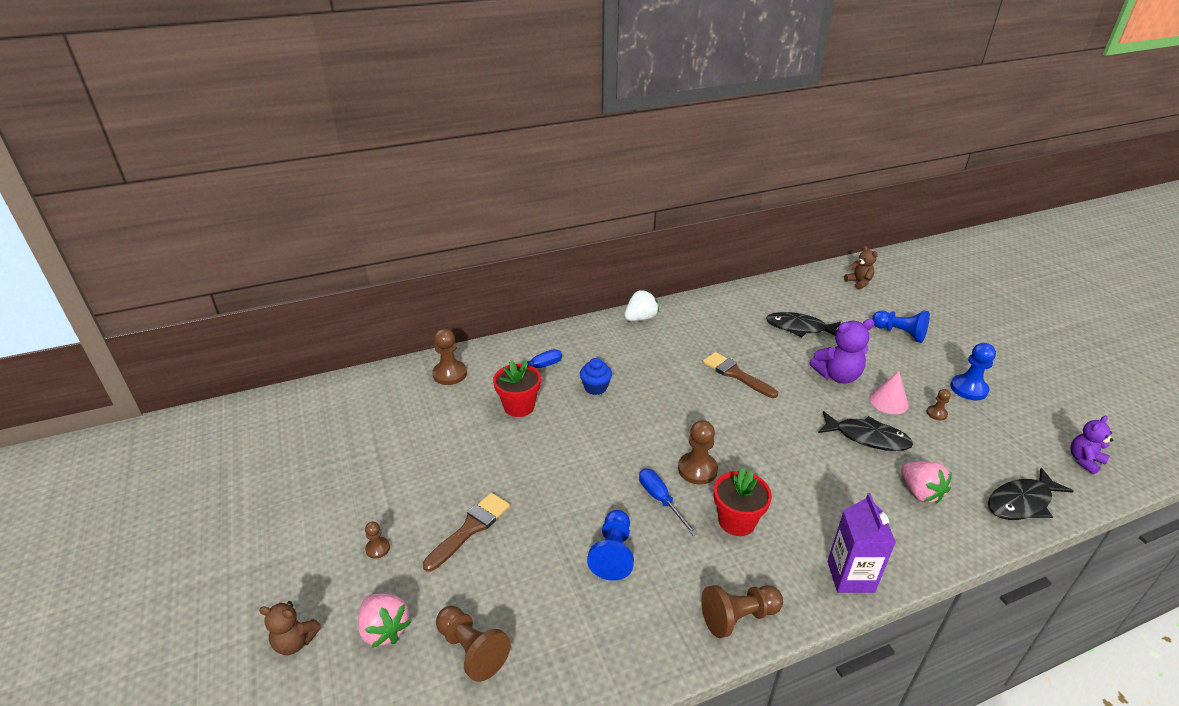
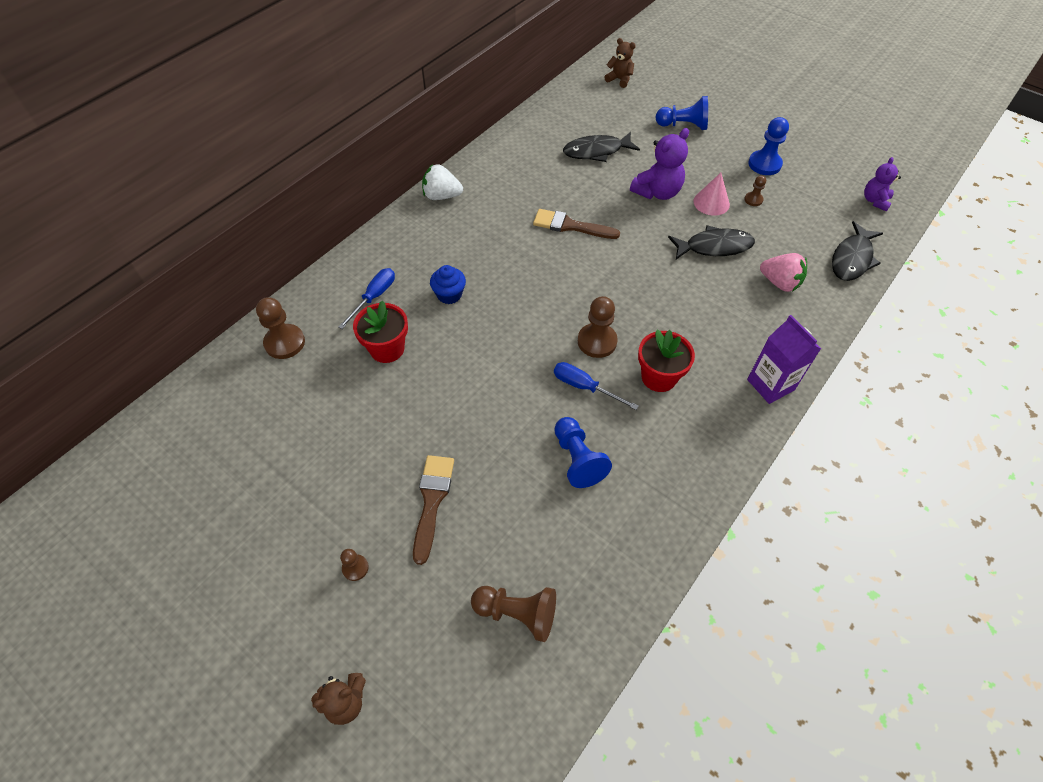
camera: 30 degrees left, 20 degrees up
pink strawberry [358,593,411,648] -> none
white strawberry [624,290,659,321] -> white strawberry turned 105 degrees counterclockwise [422,164,463,200]
brown pawn [701,585,783,638] -> none

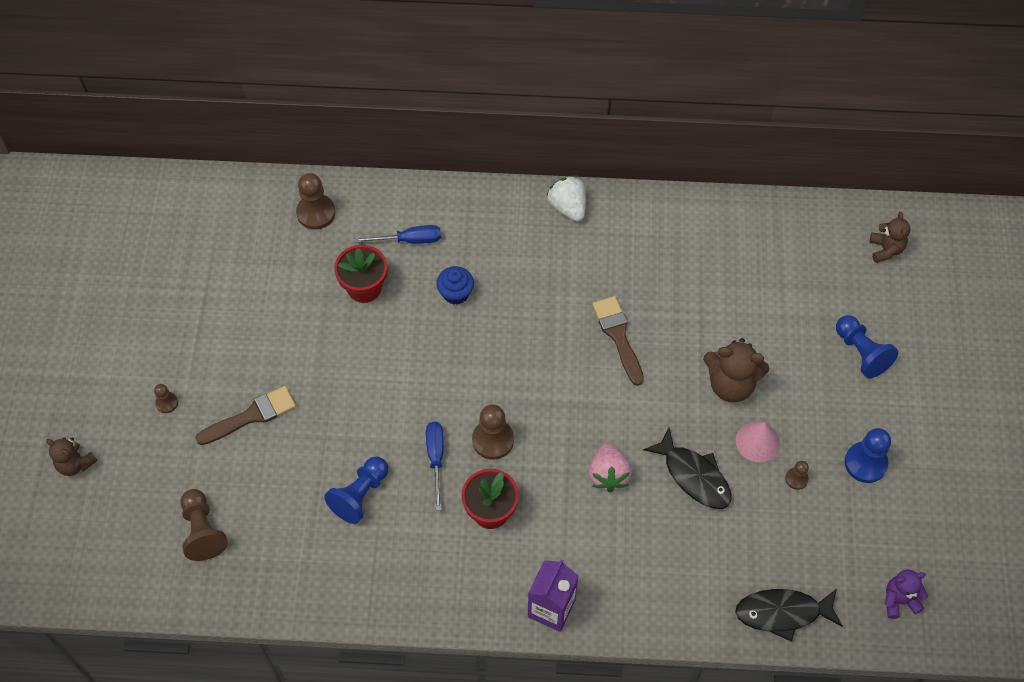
camera: 55 degrees right, 5 degrees up
black fish [563,132,640,162] -> none
purple teddy bear [630,128,689,200] -> brown teddy bear [703,338,769,402]
pink strawberry [760,253,807,292] -> pink strawberry moved to [588,443,632,492]

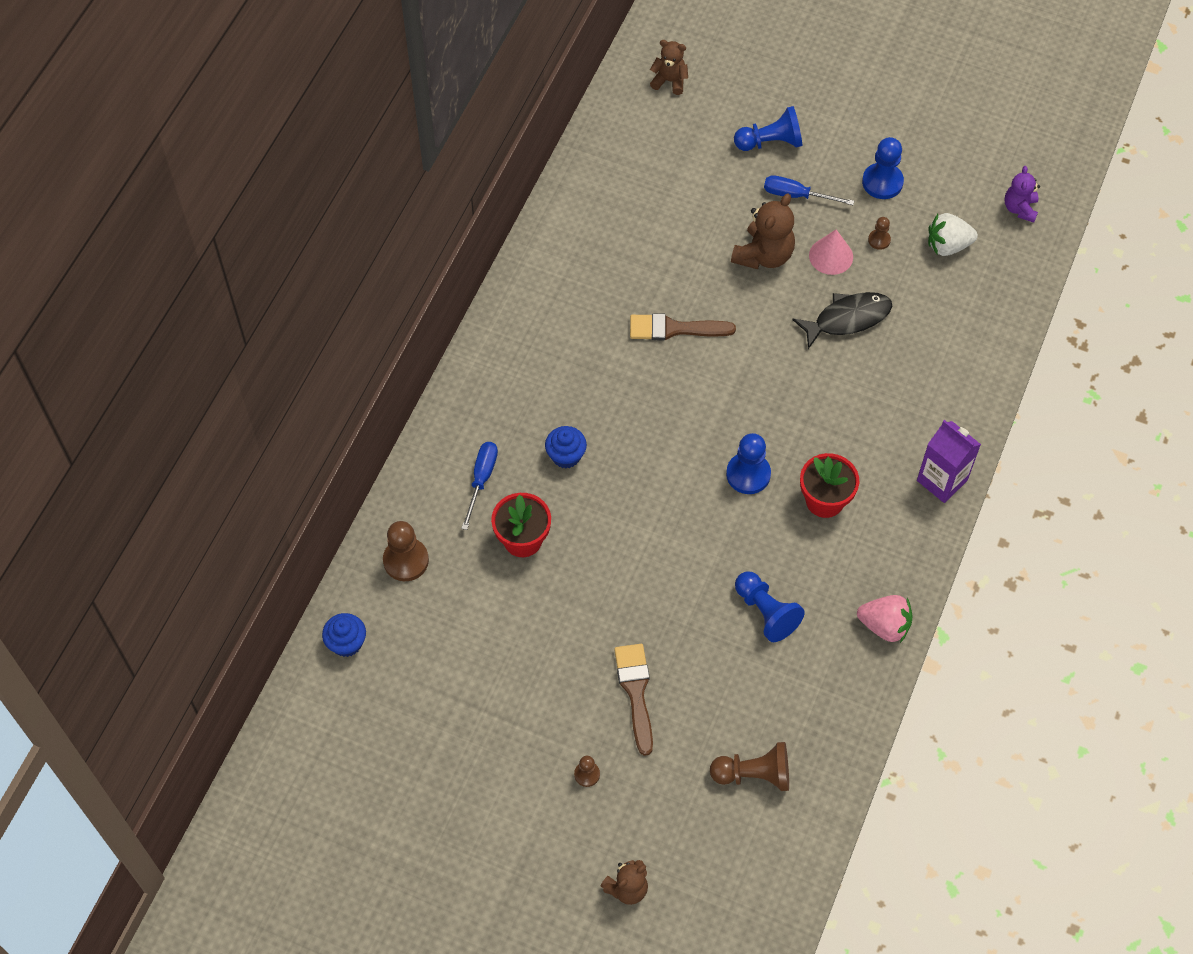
camera: 70 degrees left, 0 degrees up
blue screwdriver [426,422,444,511] -> blue screwdriver moved to [764,175,854,205]
brown pawn [472,404,514,460] -> blue pawn [726,433,771,494]
white strawberry [546,175,586,221] -> white strawberry moved to [928,213,978,256]
pink strawberry [588,443,632,492] -> pink strawberry moved to [857,595,912,643]
black fish [735,589,843,642] -> none
none -> blue cupcake [322,613,366,657]

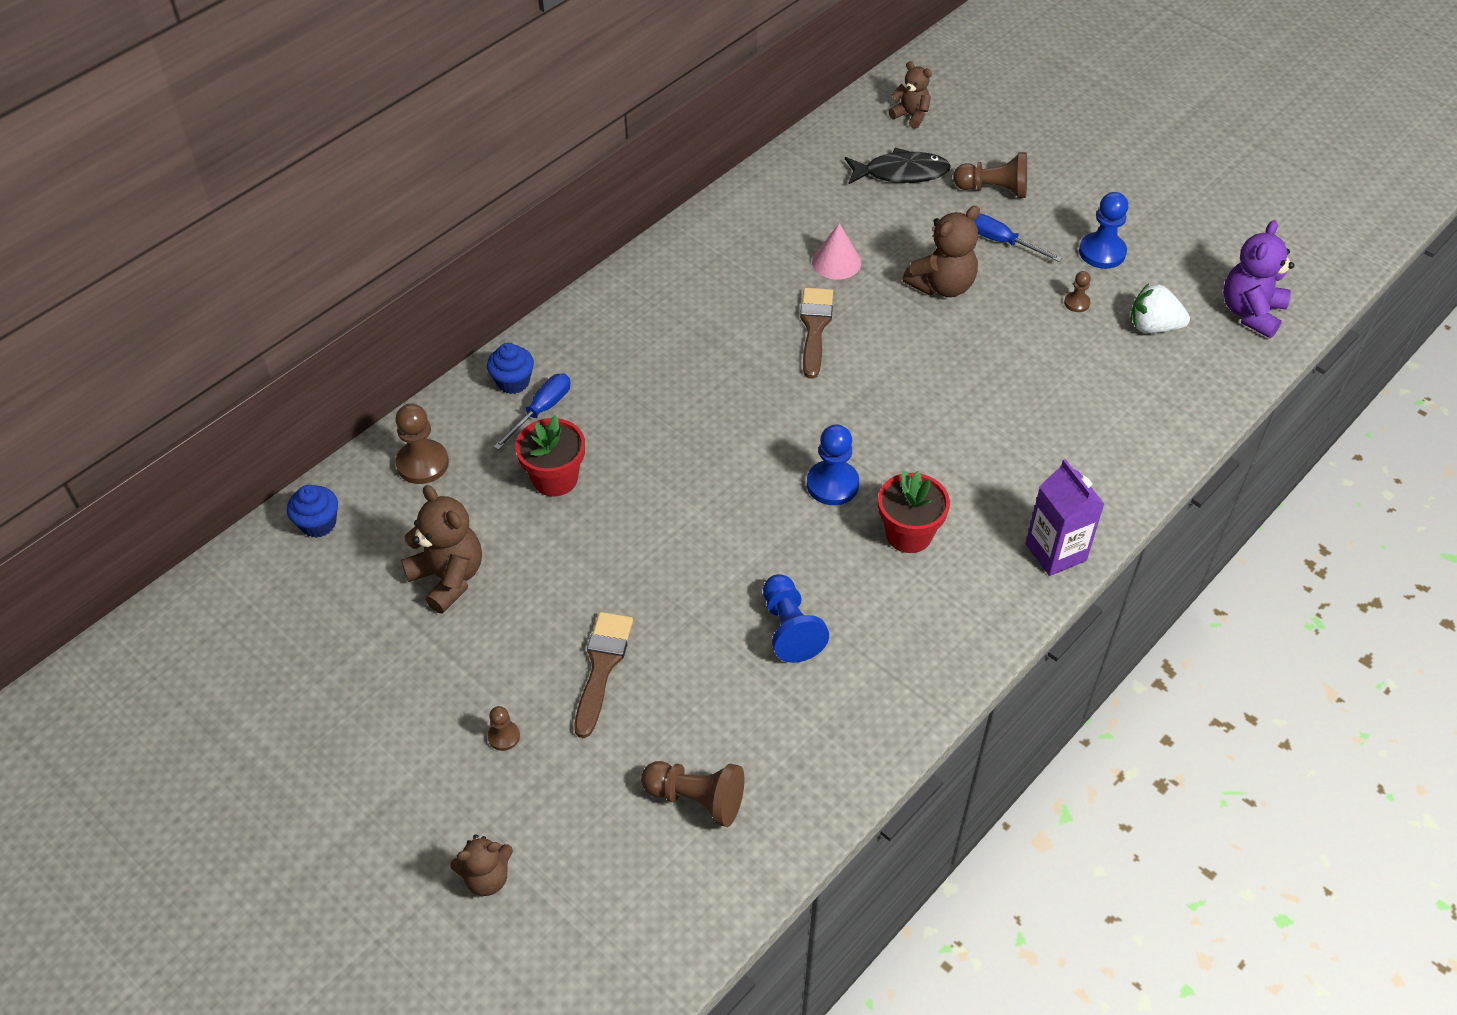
camera: 20 degrees right, 10 degrees down
blue cupcake [545,426,587,468] -> blue cupcake moved to [487,343,534,394]
brown brush [630,313,736,340] -> brown brush turned 75 degrees clockwise [800,288,833,379]
blue pawn [734,106,802,151] -> brown pawn [953,152,1027,198]
black fish [792,292,892,349] -> black fish moved to [845,148,951,185]
pink cone [809,229,853,275] -> pink cone moved to [812,223,861,280]
pink strawberry [857,595,912,643] -> none
purple teddy bear [1004,166,1040,222] -> purple teddy bear [1223,220,1294,338], size x1.59
none -> brown teddy bear [401,485,482,614]

